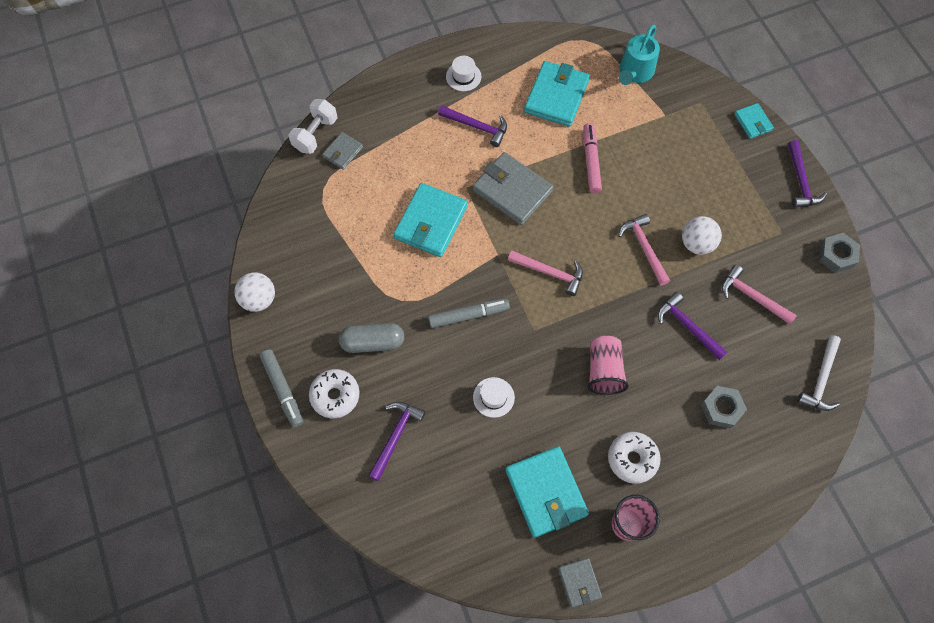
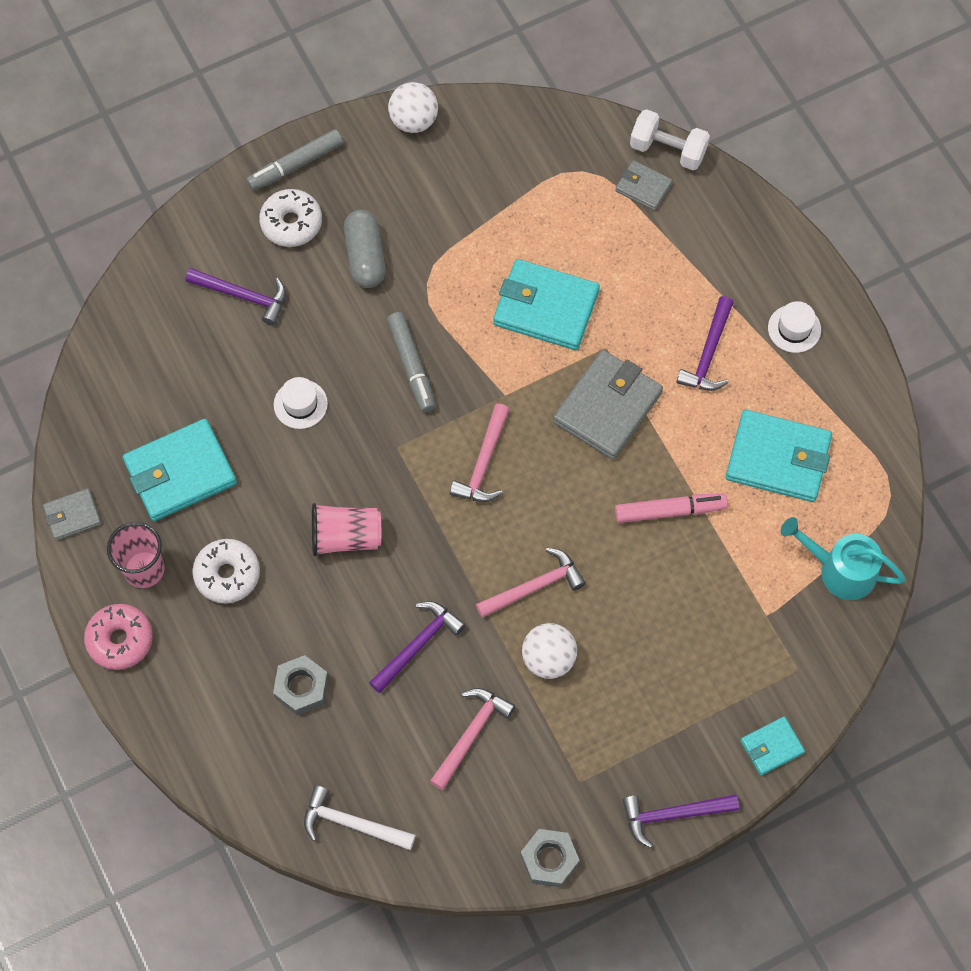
camera: 85 degrees right, 0 degrees up
none -> pink donut [84,604,153,670]

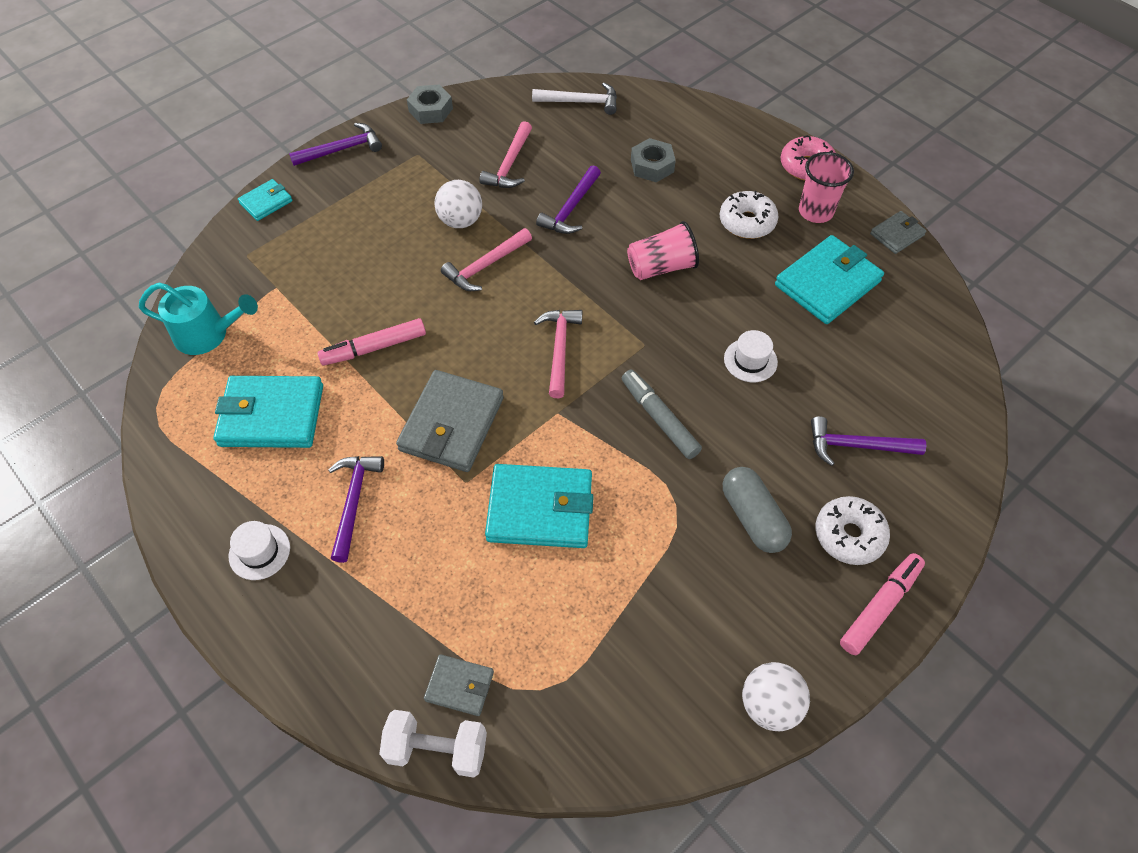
camera: 165 degrees right, 10 degrees down
grey marker [246,129,343,191] -> pink marker [840,553,925,655]

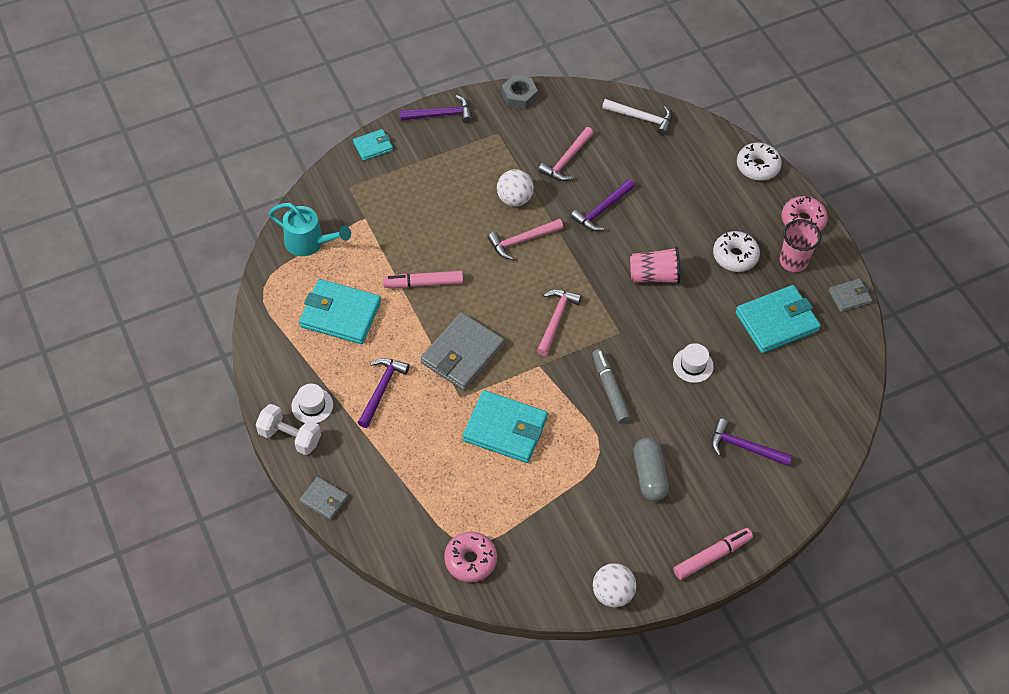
camera: 15 degrees right, 0 degrees up
white dumbbell [379,710,487,778] -> white dumbbell moved to [256,404,321,455]
grey wallet [424,654,494,716] -> grey wallet moved to [300,477,348,520]
grey nut [631,138,676,182] -> none
white donut [815,496,890,565] -> white donut moved to [737,143,782,181]
none -> pink donut [444,531,497,582]

